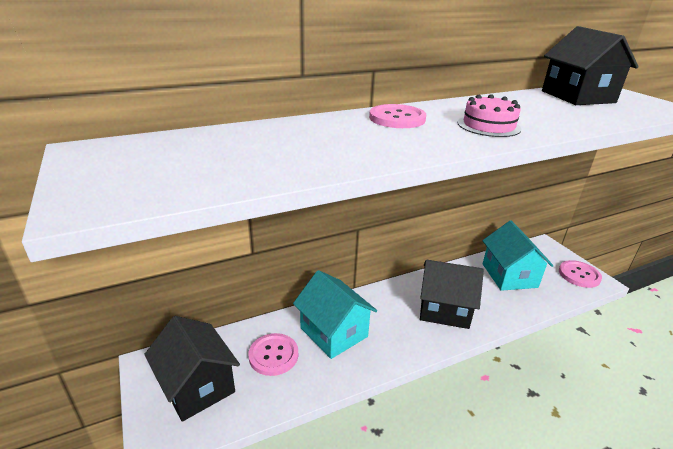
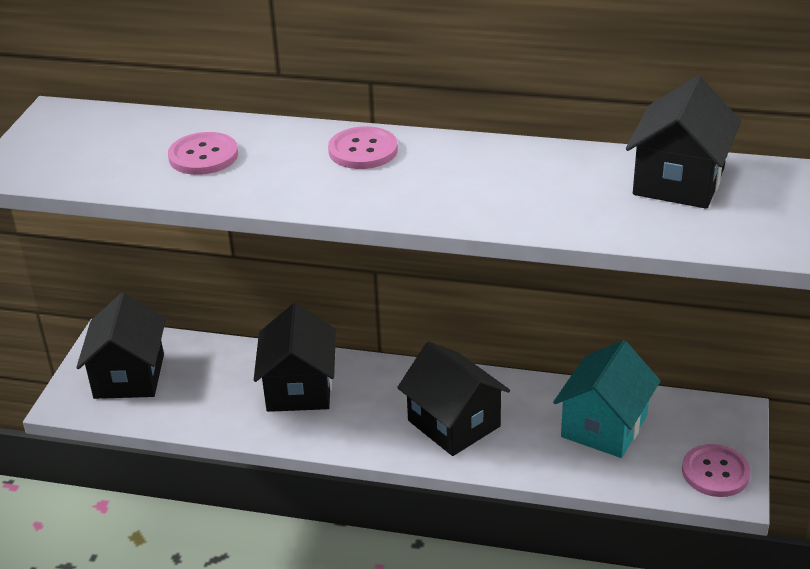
camera: 40 degrees right, 5 degrees up
pink button [248,333,298,376] -> pink button moved to [168,132,238,175]
turquoise house [293,270,377,359] -> black house [254,303,336,412]
pink cake [458,94,521,137] -> none

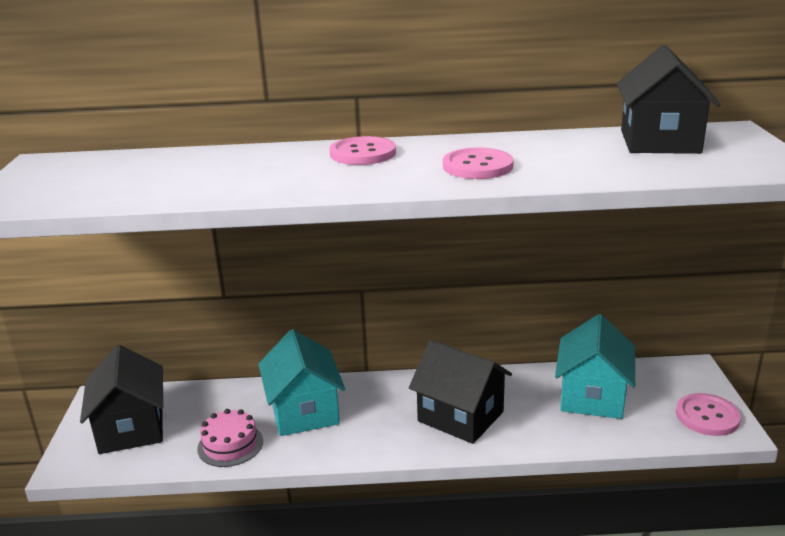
camera: 15 degrees left, 10 degrees down
pink button [168,132,238,175] -> pink button moved to [443,148,514,179]
black house [254,303,336,412] -> turquoise house [258,329,345,436]
none -> pink cake [197,409,263,467]

